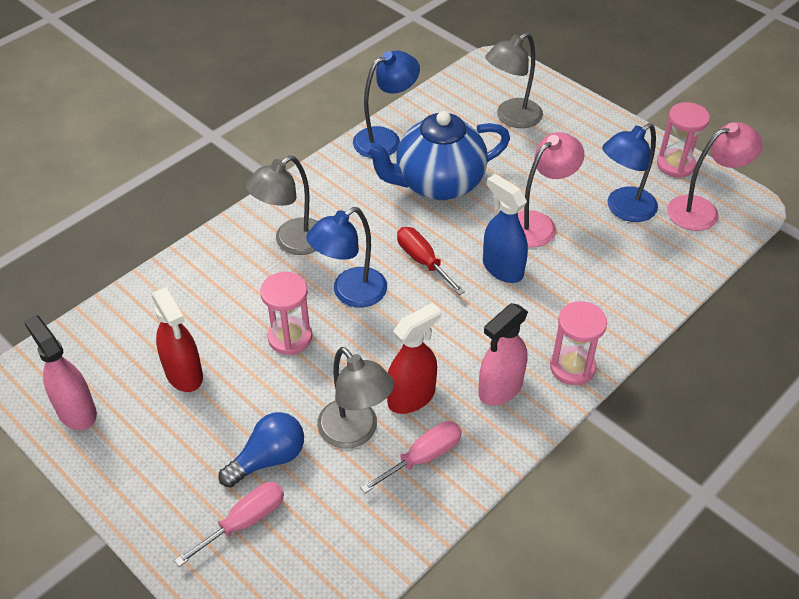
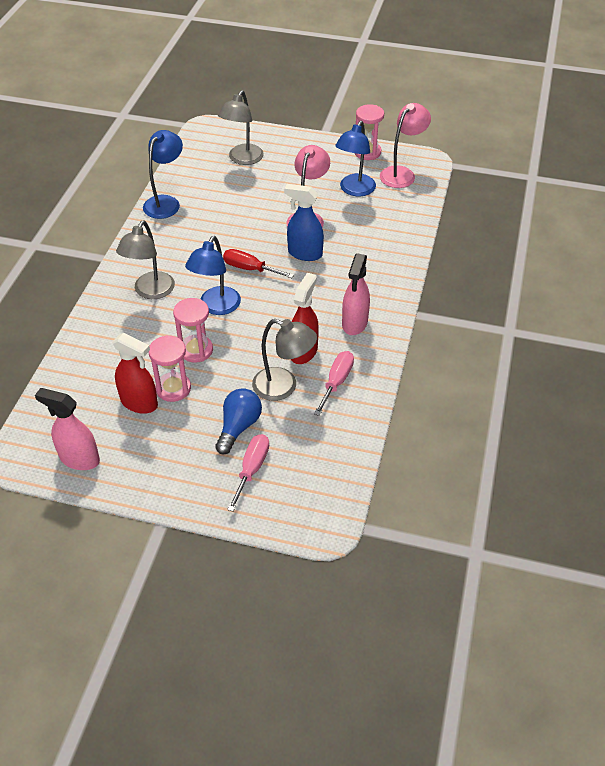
camera: 30 degrees left, 0 degrees up
blue teapot [364,111,510,200] -> none
pink hourglass [550,301,607,385] -> pink hourglass moved to [149,335,191,402]

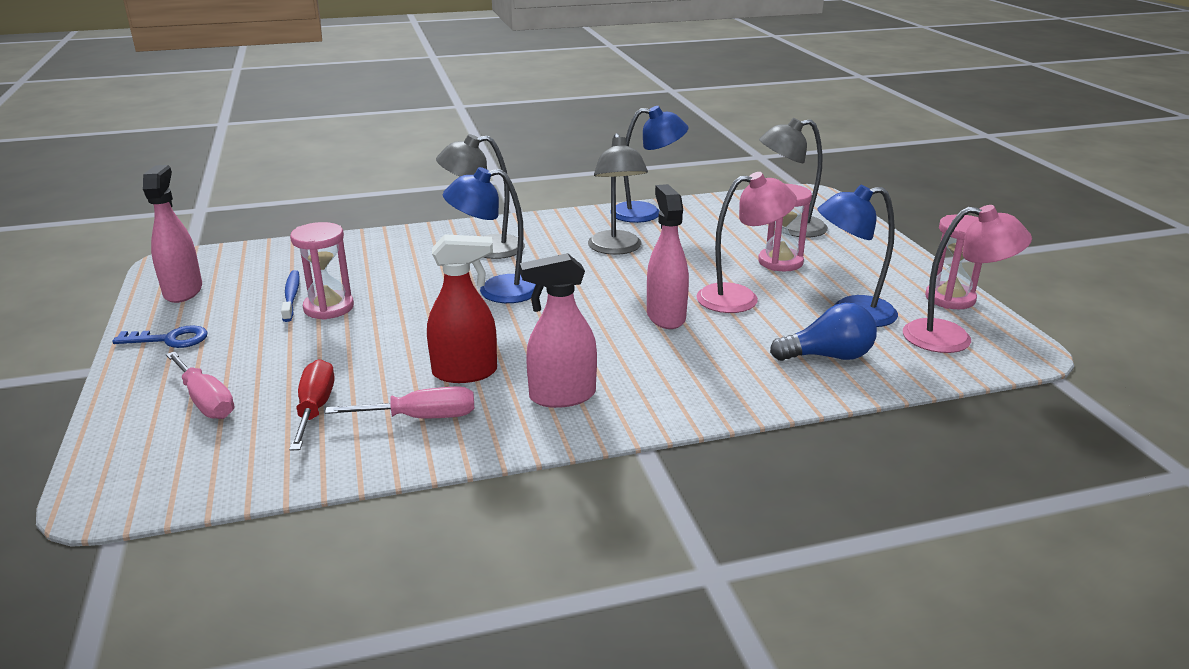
camera: 60 degrees right, 20 degrees down
red spray bottle [112,333,158,414] -> blue toothbrush [281,270,300,322]
pink hourglass [173,298,213,363] -> pink hourglass moved to [758,184,812,271]
blue light bulb [215,388,262,454] -> blue light bulb moved to [770,303,877,361]
red screwdriver [223,249,294,278] -> red screwdriver moved to [289,359,334,451]
pink screwdriver [227,434,269,512] -> pink screwdriver turned 60 degrees clockwise [166,351,234,419]
grey lamp [252,319,317,401] -> grey lamp moved to [588,133,648,255]
blue spray bottle [284,184,324,261] -> pink spray bottle [647,184,689,329]
none -> blue key [112,325,208,348]

